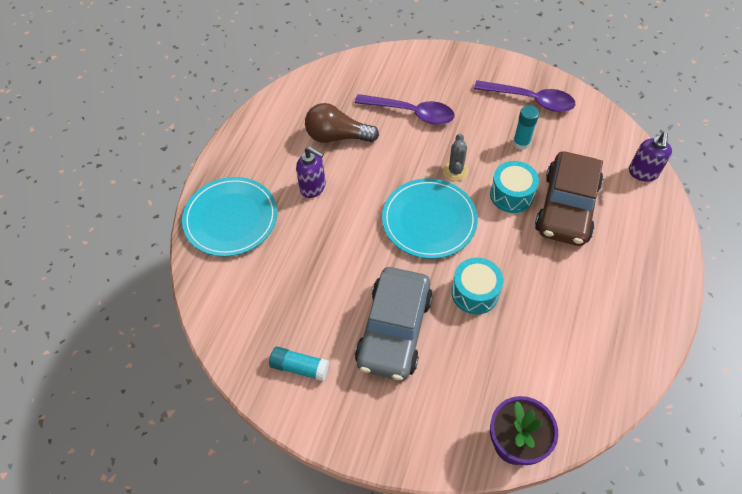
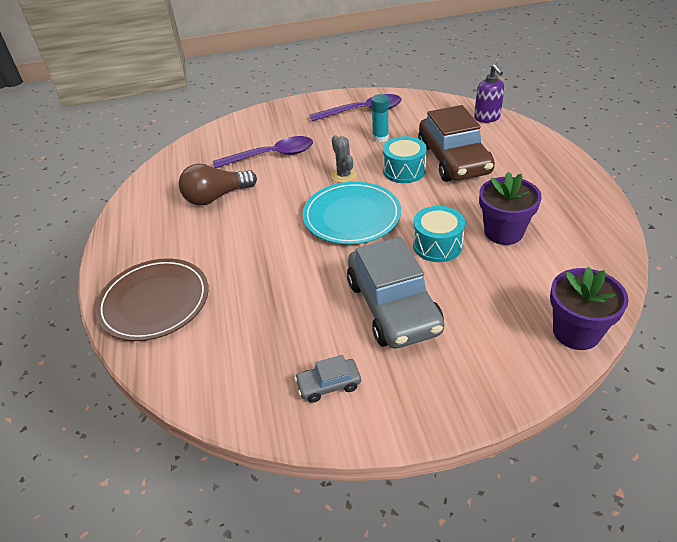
camera: 30 degrees left, 15 degrees down
turquoise plate [182,177,277,257] -> brown plate [95,258,209,341]
turquoise glue stick [269,347,329,381] -> grey car [295,355,361,403]
purple soap dispenser [296,147,326,198] -> none
none -> purple flower pot [479,171,542,245]

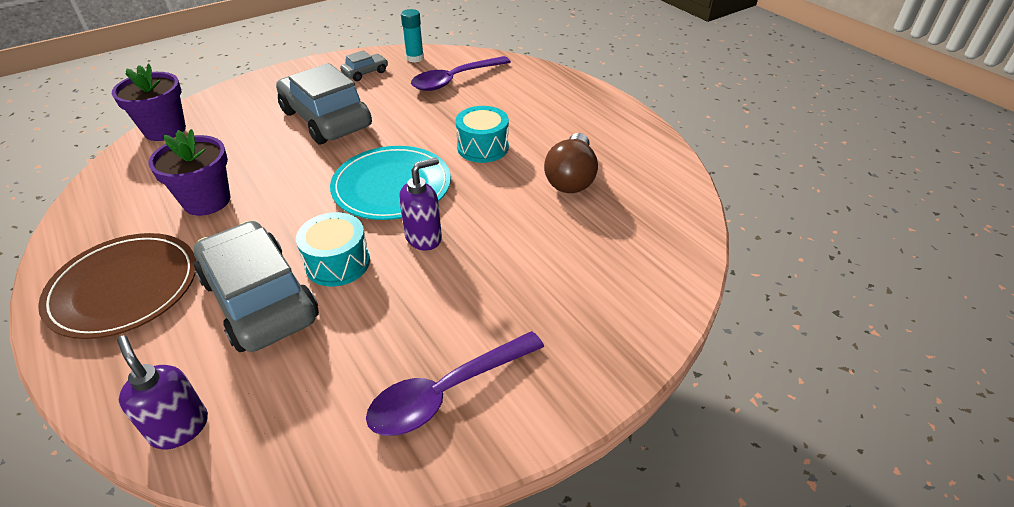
camera: 155 degrees right, 0 degrees up
brown plate [95,258,209,341] -> brown plate moved to [38,233,196,339]
brown light bulb [179,163,257,205] -> brown light bulb turned 150 degrees clockwise [544,133,598,193]
purple spoon [213,136,313,168] -> purple spoon moved to [411,56,511,91]
grey cactus [331,135,357,183] -> purple soap dispenser [399,157,442,250]
turquoise glue stick [371,94,389,142] -> turquoise glue stick moved to [401,9,424,63]
turquoise drum [413,206,465,262] -> turquoise drum moved to [456,106,509,163]
brown car [418,105,495,182] -> grey car [194,221,319,352]

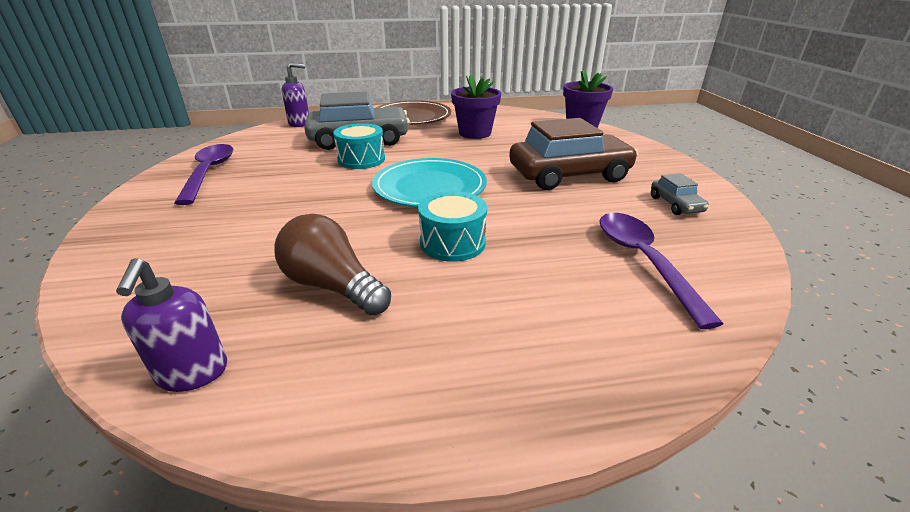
camera: 115 degrees right, 10 degrees down
grey car [276,63,372,144] -> brown car [509,118,638,190]
purple soap dispenser [399,157,442,250] -> purple soap dispenser moved to [116,258,227,392]
turquoise glue stick [401,9,424,63] -> none

